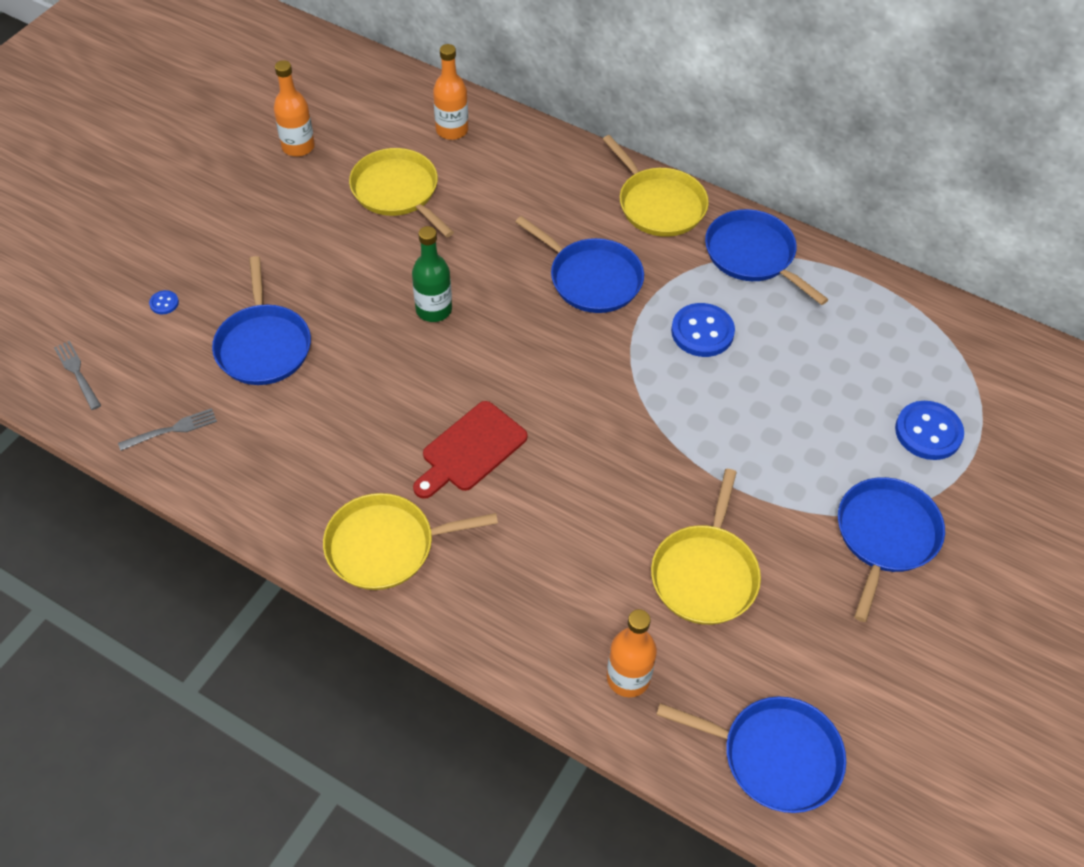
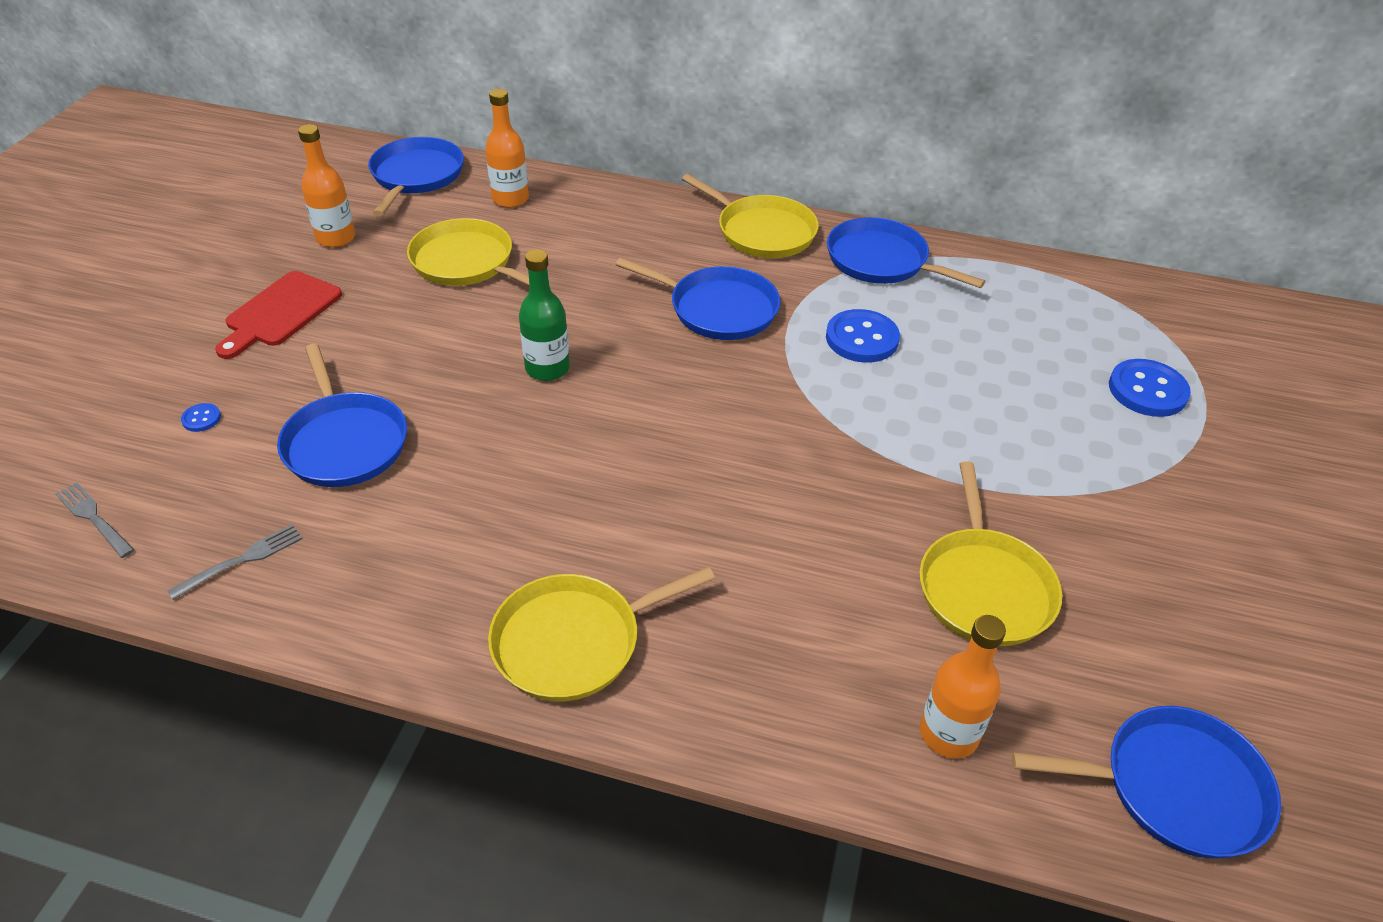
camera: 15 degrees left, 10 degrees down
red cutting board [413,401,527,499] -> red cutting board moved to [215,271,342,359]
blue pan [838,477,945,622] -> blue pan moved to [368,137,464,216]

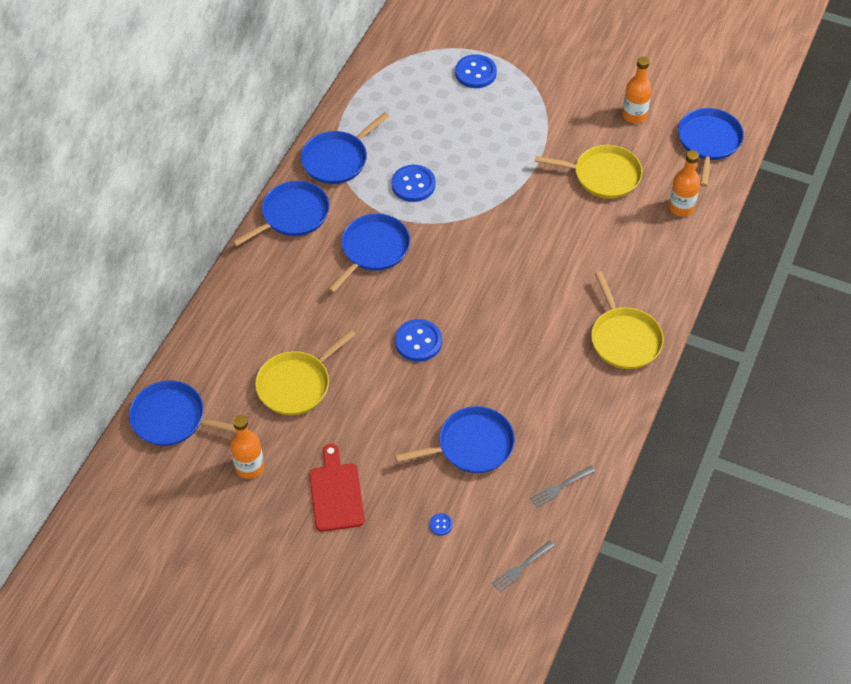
camera: 80 degrees left, 10 degrees up
grey fork [167,524,303,600] -> grey fork turned 90 degrees counterclockwise [530,465,595,508]
red cutting board [215,271,342,359] -> red cutting board turned 135 degrees counterclockwise [309,444,365,532]
orange bottle [485,89,529,208] -> orange bottle moved to [622,57,652,123]
green bottle [519,249,570,381] -> blue button [395,319,442,362]
yellow pan [682,174,819,258] -> blue pan [232,181,330,247]

